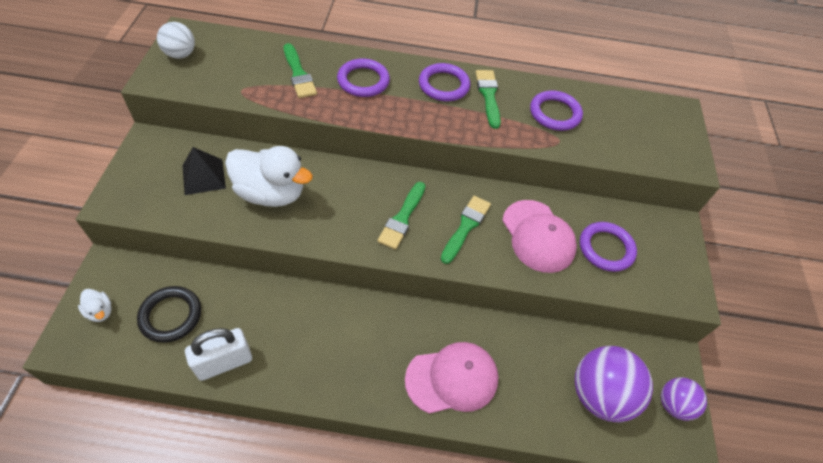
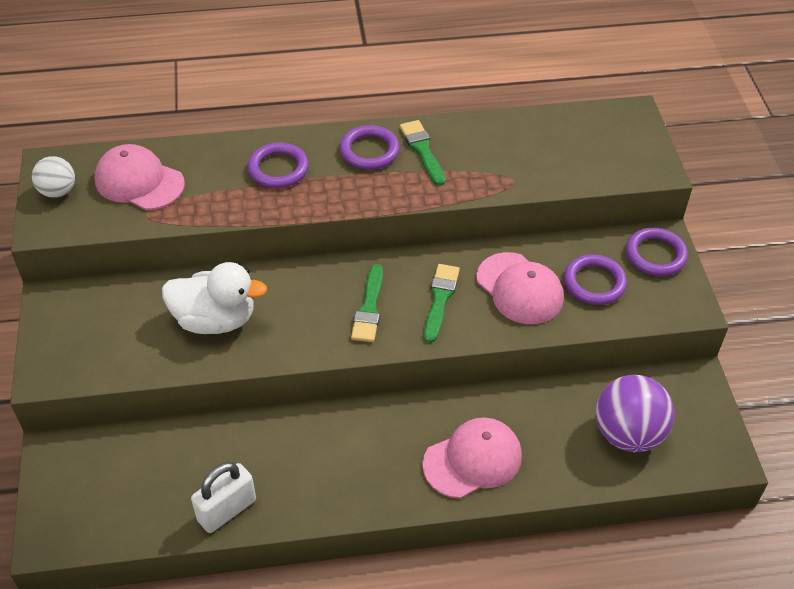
camera: 10 degrees left, 5 degrees down
white duck [78,289,112,322] -> none
black ring [137,286,201,343] -> none
black pyramid [182,147,226,195] -> none
green brush [284,43,317,98] -> none
purple ring [530,90,583,131] -> purple ring moved to [626,228,688,276]
purple ball [661,377,707,421] -> none
none -> pink cap [95,144,185,210]

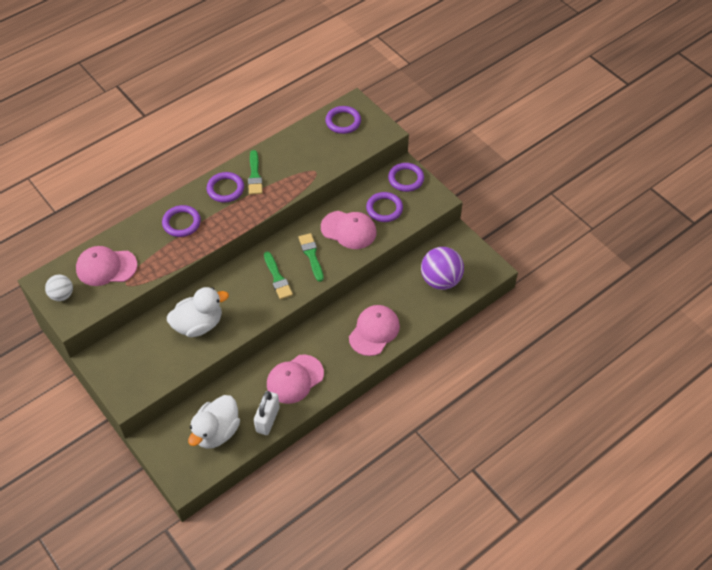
camera: 30 degrees left, 5 degrees up
green brush [400,120,445,186] -> green brush turned 135 degrees counterclockwise [248,150,263,195]
none -> white duck [188,395,240,449]
none -> pink cap [267,355,324,404]
none -> purple ring [325,106,361,134]

